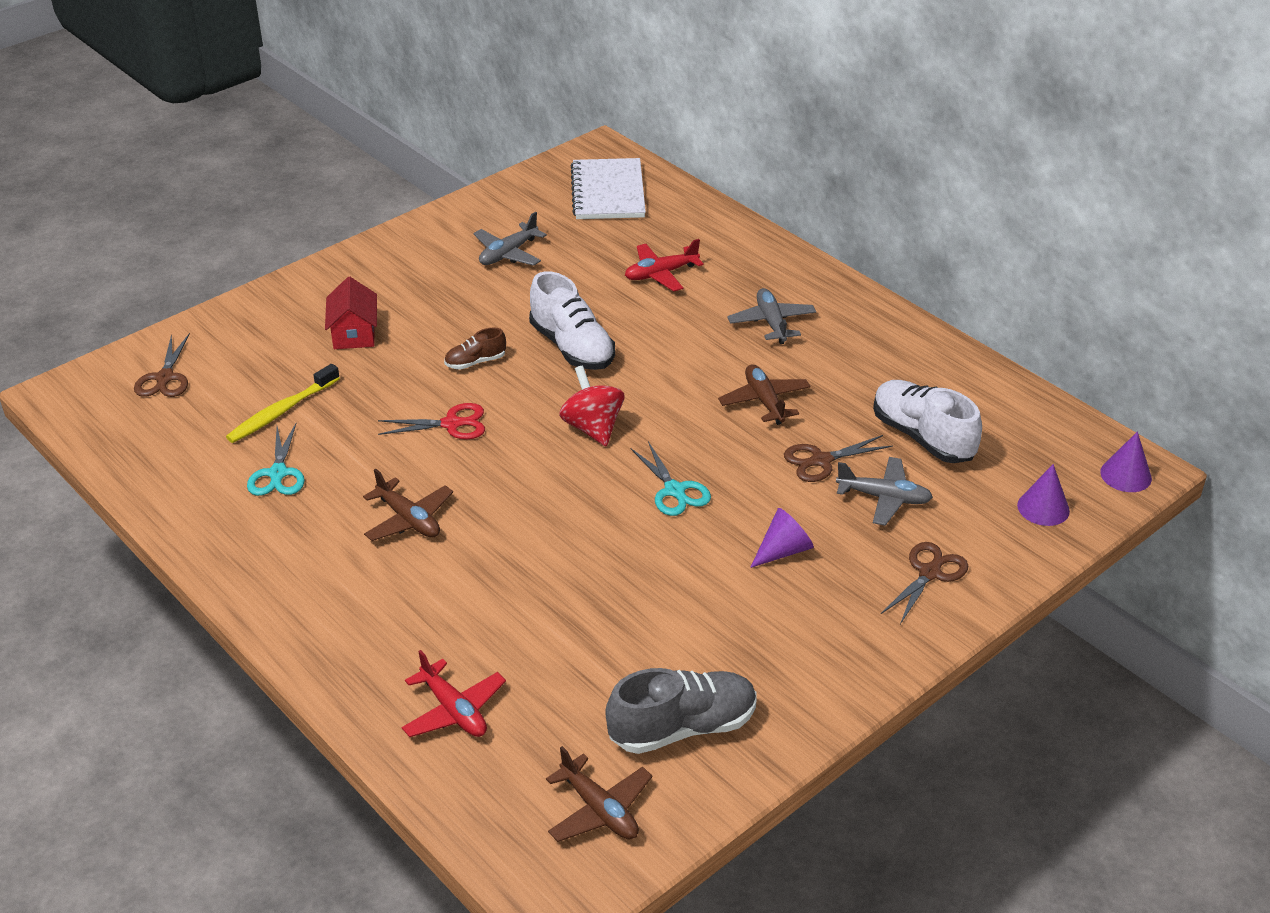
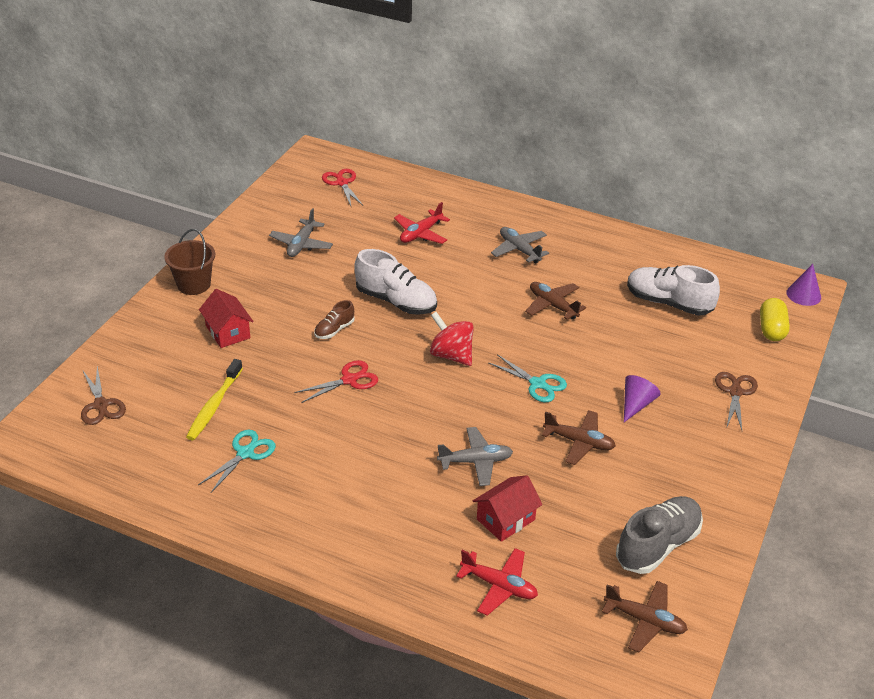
camera: 25 degrees left, 0 degrees up
turquoise scissors [247,423,305,496] -> turquoise scissors turned 120 degrees counterclockwise [198,429,276,493]
brown plane [363,469,453,541] -> brown plane moved to [542,410,616,465]
white notebook [570,158,646,219] -> red scissors [322,169,363,206]
brown scissors [784,435,893,482] -> none
grey plane [836,457,933,526] -> grey plane moved to [437,427,513,486]
purple cone [1017,464,1070,526] -> yellow capsule [760,298,790,341]
none -> brown bucket [164,229,215,295]
none -> red house [473,475,542,542]

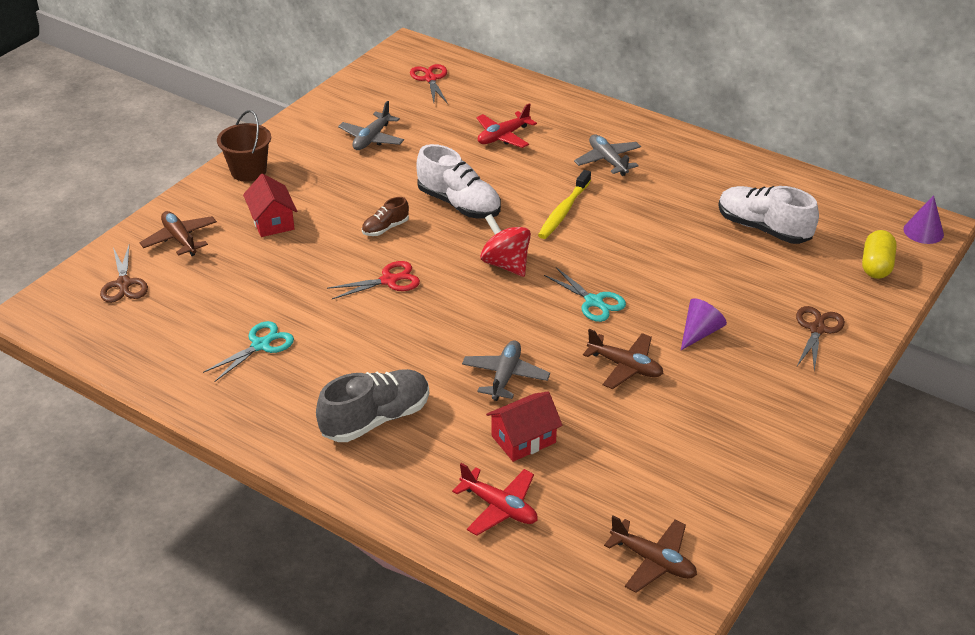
camera: 10 degrees right, 0 degrees up
yellow toothbrush [186,359,243,440] -> yellow toothbrush moved to [538,170,591,239]
grey plane [437,427,513,486] -> grey plane turned 75 degrees counterclockwise [462,340,550,401]
brown plane [525,282,586,320] -> brown plane moved to [139,211,217,256]
grey shoe [616,496,703,574] -> grey shoe moved to [316,369,429,442]

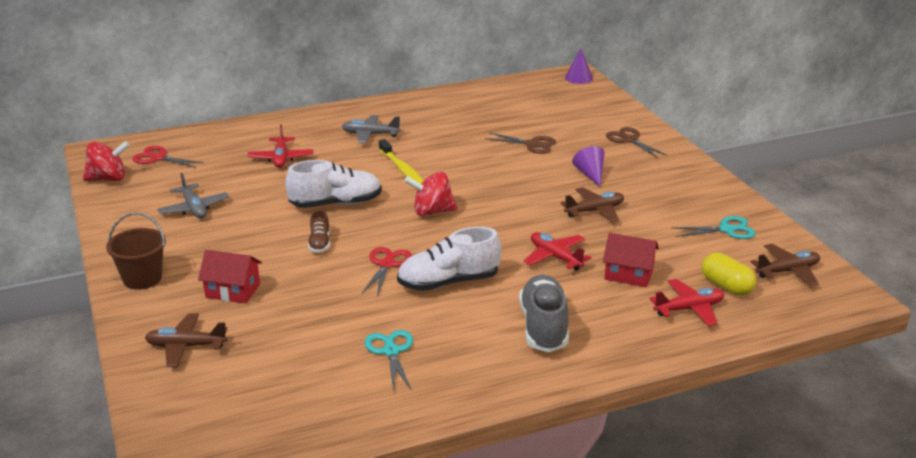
camera: 55 degrees left, 10 degrees down
brown scissors [100,245,148,303] -> brown scissors moved to [485,132,556,154]
grey plane [462,340,550,401] -> red plane [524,232,591,271]
red house [486,392,563,462] -> red house turned 75 degrees counterclockwise [603,233,659,287]
turquoise scissors [544,267,626,322] -> turquoise scissors moved to [671,216,756,239]
white shoe [718,186,819,244] -> white shoe moved to [397,227,501,291]
yellow capsule [862,230,897,279] -> yellow capsule moved to [702,253,756,296]
none -> red spinning top [83,141,130,181]

